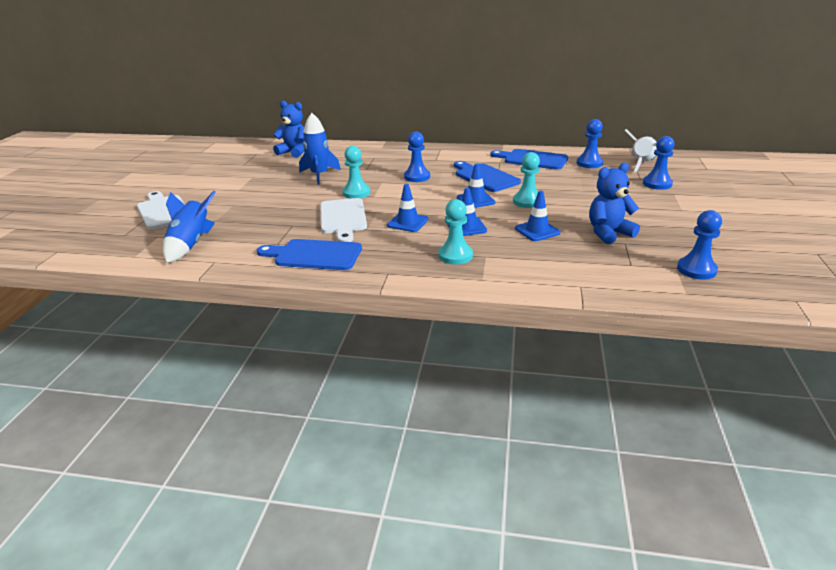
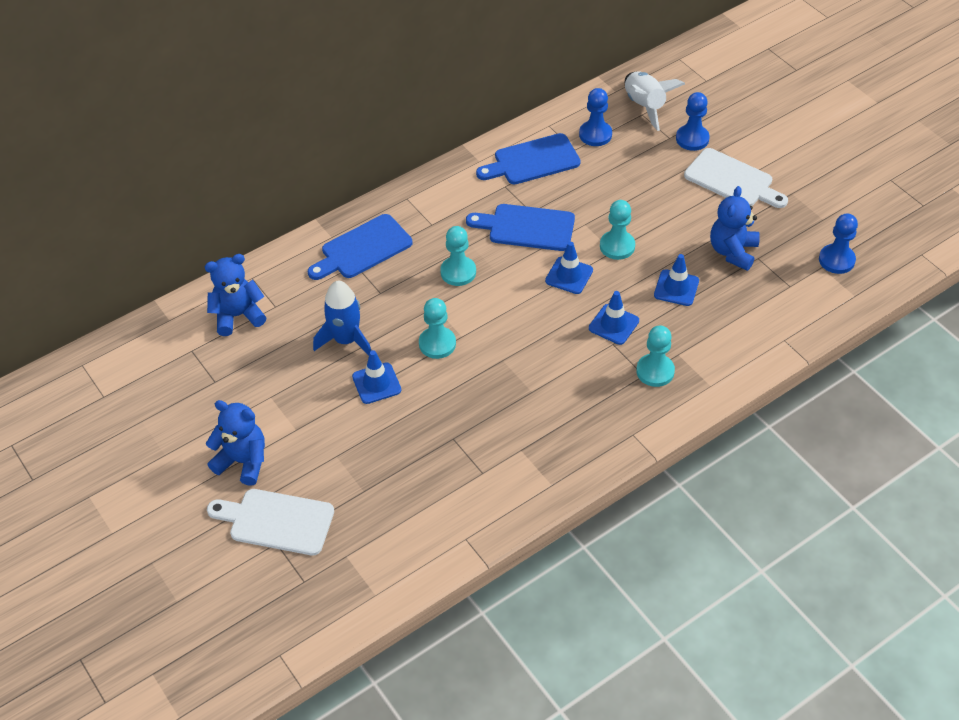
camera: 45 degrees left, 20 degrees up
blue rocket [163,191,216,263] -> none
blue cutting board [257,239,362,270] -> blue cutting board moved to [308,214,413,280]
white cutting board [320,198,367,242] -> white cutting board moved to [684,148,788,208]
blue traffic cone [387,184,429,232] -> blue traffic cone moved to [352,350,401,404]
blue pawn [404,132,430,182] -> turquoise pawn [440,226,476,286]
none -> blue teddy bear [206,400,265,486]

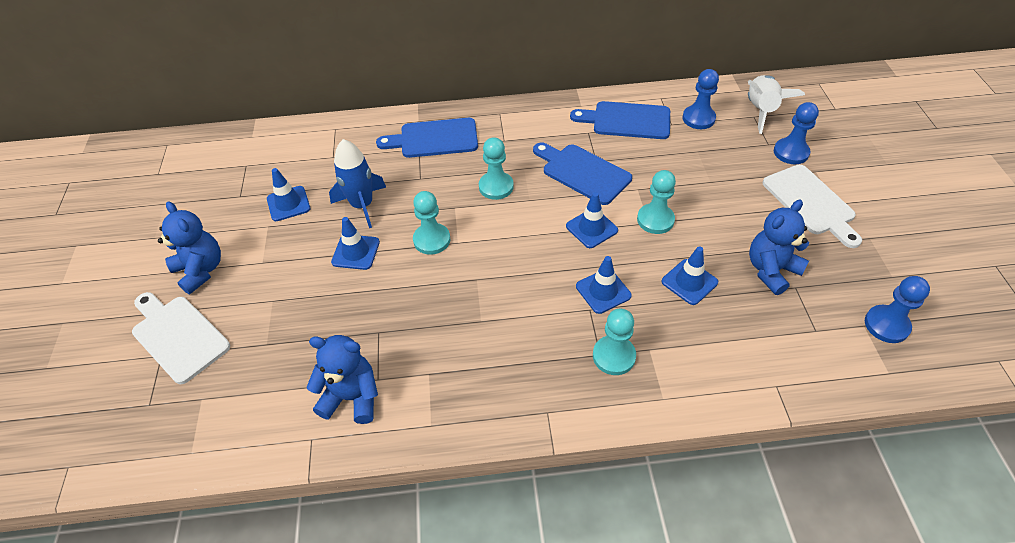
camera: 30 degrees right, 0 degrees up
blue teddy bear [204,254,267,336] -> blue teddy bear moved to [306,335,378,424]
none -> blue traffic cone [267,168,310,221]

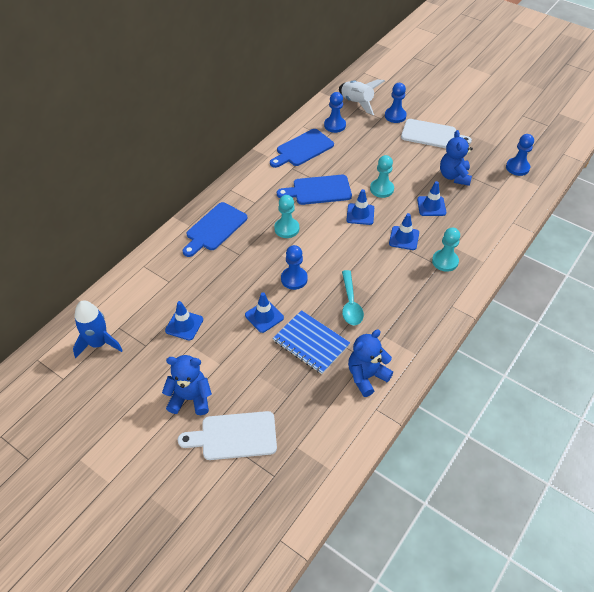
camera: 50 degrees left, 0 degrees up
blue rocket [329,139,386,228] -> blue rocket moved to [73,300,123,358]
turquoise pawn [413,191,450,255] -> blue pawn [281,245,308,290]
none -> blue notebook [273,310,350,374]
none -> turquoise spoon [342,270,364,325]

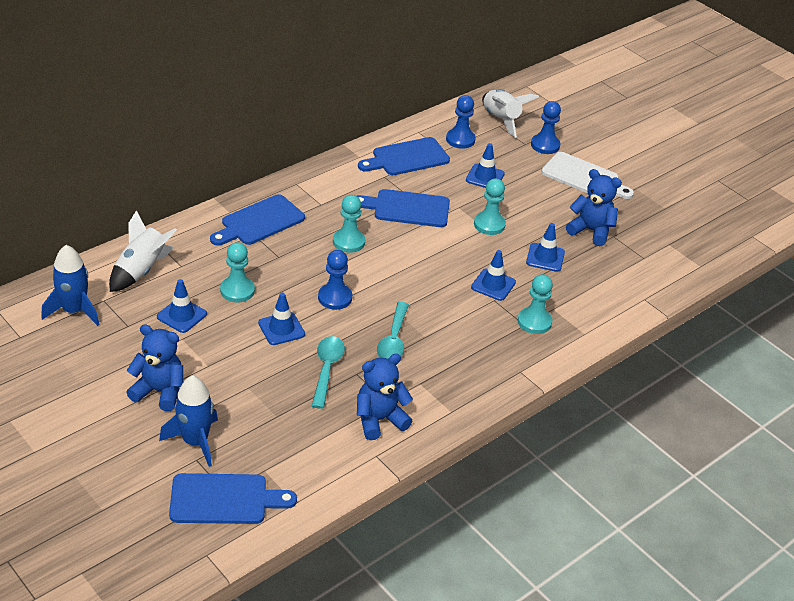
camera: 10 degrees right, 10 degrees down
white cutting board [178,411,277,460] -> blue rocket [159,375,218,467]
blue notebook [273,310,350,374] -> turquoise spoon [312,336,345,409]
blue traffic cone [347,189,374,225] -> blue traffic cone moved to [466,143,505,188]
blue teddy bear [440,130,473,186] -> blue teddy bear turned 105 degrees clockwise [566,169,622,246]
blue pawn [506,134,534,176] -> none
none -> white rocket [109,210,177,292]
none -> blue cutting board [169,473,297,524]
none -> turquoise pawn [220,242,255,303]

